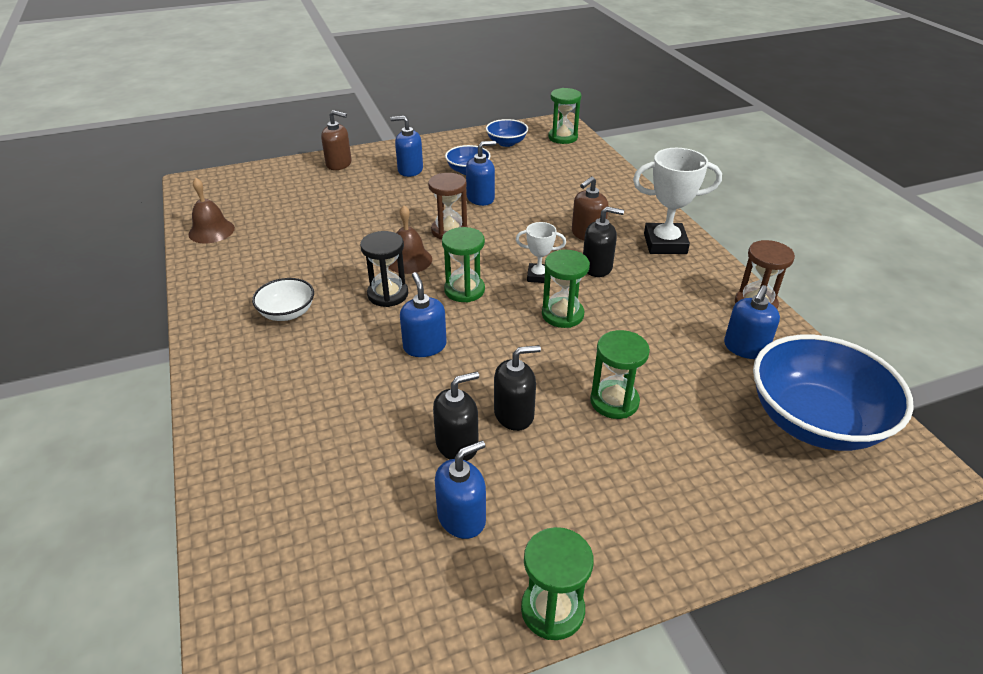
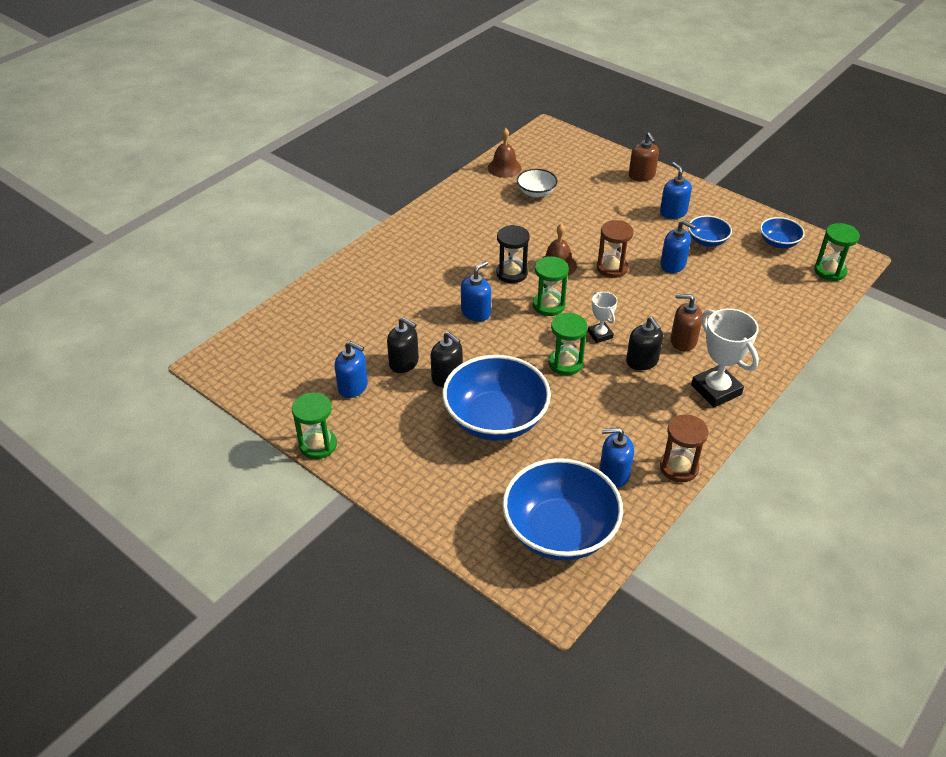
camera: 60 degrees right, 5 degrees up
white bowl [252,278,314,321] -> white bowl moved to [517,169,557,198]
green hourglass [590,330,650,419] -> blue bowl [442,355,551,441]

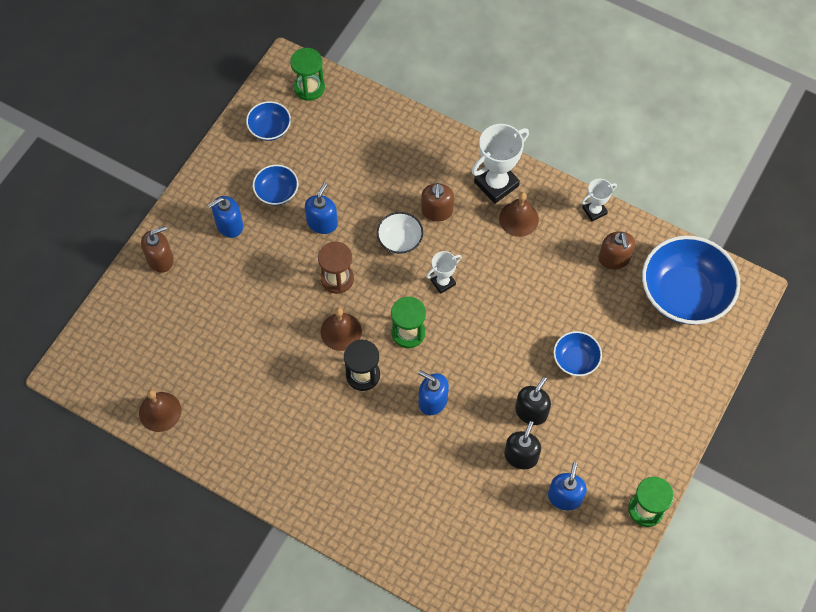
camera: 100 degrees left, 20 degrees up
blue bowl [442,355,551,441] -> blue bowl [553,331,602,376], size x0.49
white bowl [517,169,557,198] -> white bowl moved to [377,212,423,254]
green hourglass [548,313,587,375] -> none
blue soap dispenser [600,427,634,488] -> brown soap dispenser [598,231,635,270]
black soap dispenser [626,317,663,370] -> none
brown hourglass [660,415,708,482] -> white trophy [581,179,617,221]
none -> brown bell [499,192,539,237]

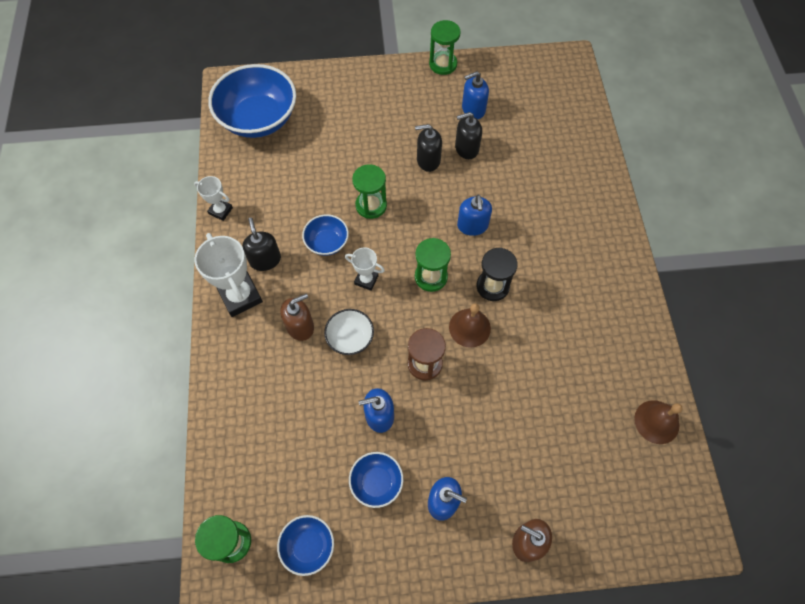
camera: 125 degrees left, 0 degrees up
white trophy [471,124,529,204] -> white trophy turned 45 degrees clockwise [194,233,263,317]
brown bell [499,192,539,237] -> black soap dispenser [242,218,281,271]
blue bowl [553,331,602,376] -> blue bowl moved to [302,214,349,256]
brown soap dispenser [598,231,635,270] -> none
none -> green hourglass [352,164,387,219]

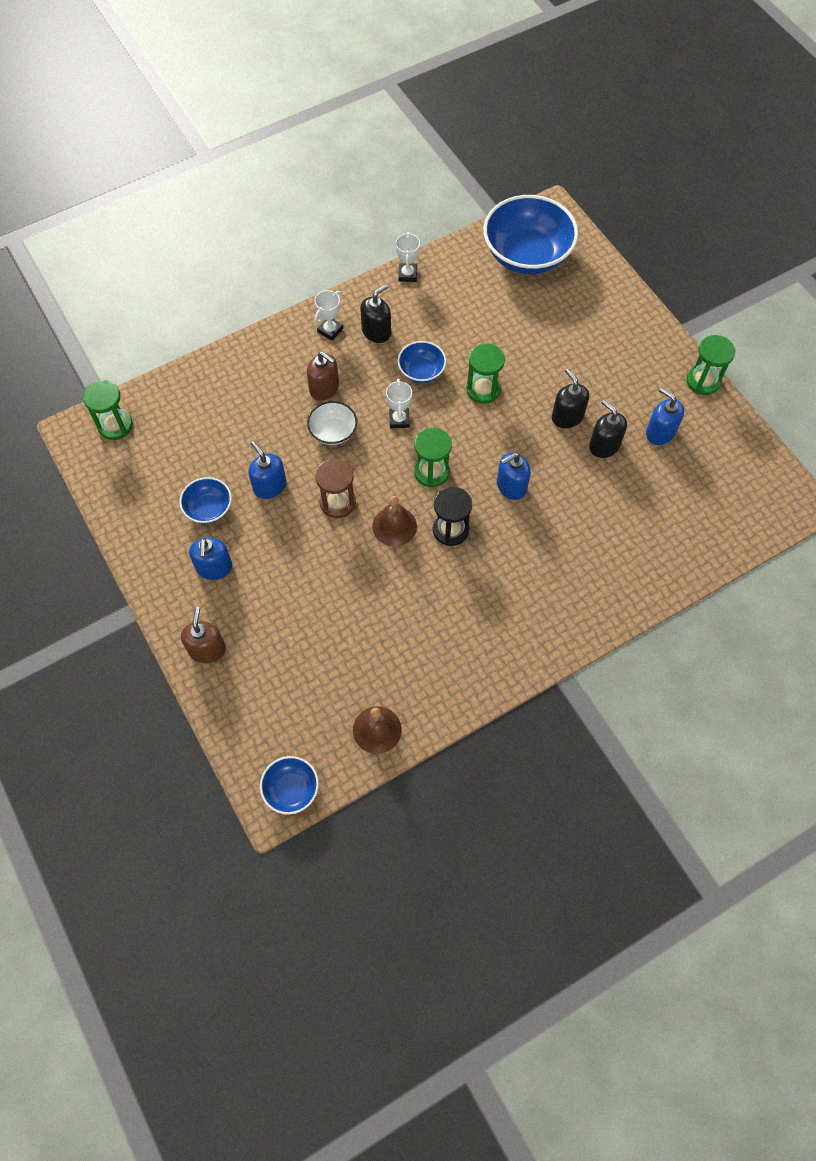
camera: 65 degrees right, 0 degrees up
white trophy [194,233,263,317] -> white trophy [314,290,343,341], size x0.56
blue bowl [277,515,334,576] -> blue bowl moved to [260,756,319,815]

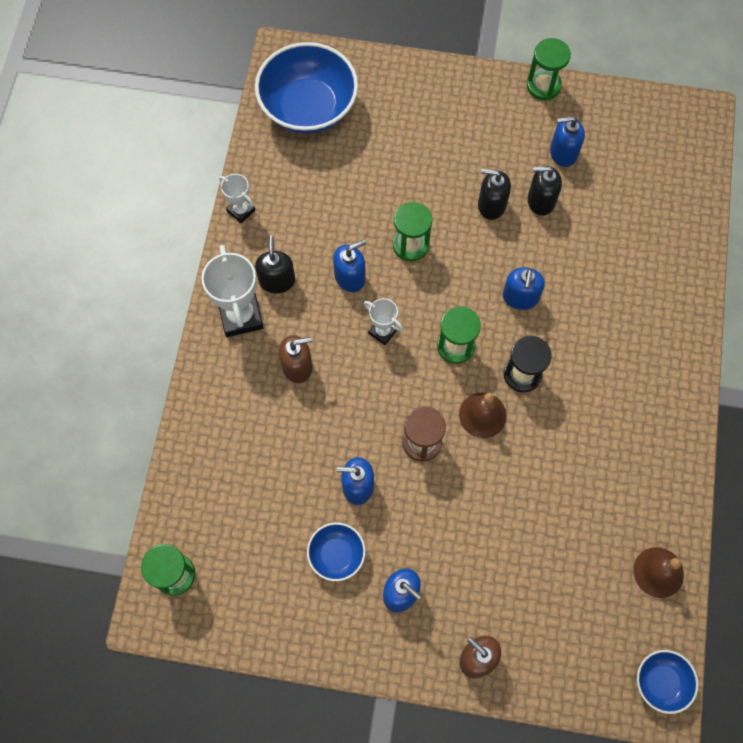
camera: 50 degrees left, 5 degrees up
white bowl [307,401,357,445] -> none
white trophy [314,290,343,341] -> white trophy [201,245,264,337], size x1.80
blue bowl [398,341,446,383] -> blue soap dispenser [333,240,366,292]

